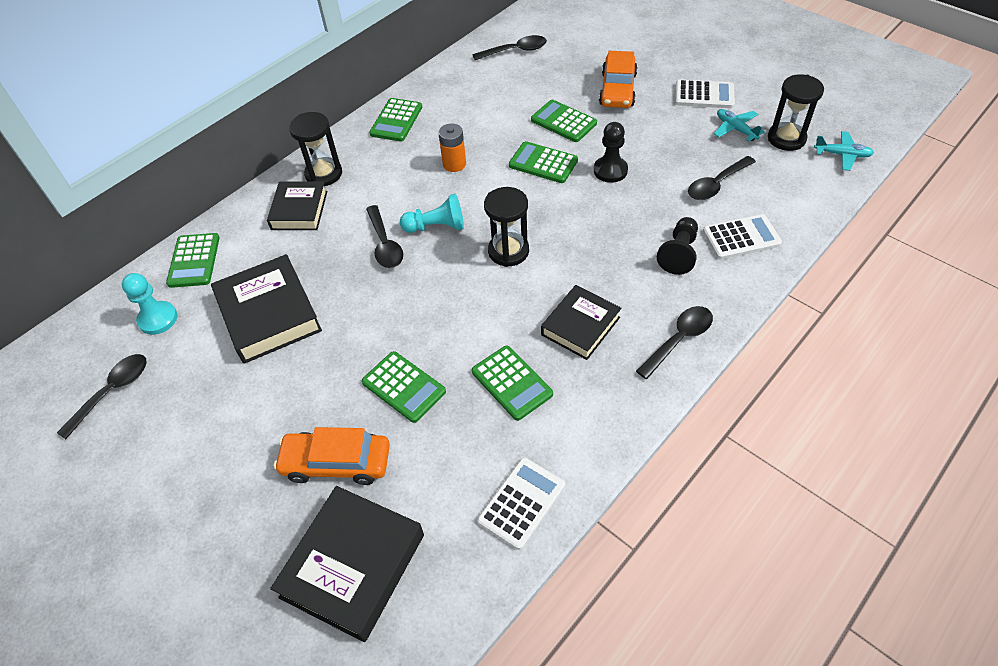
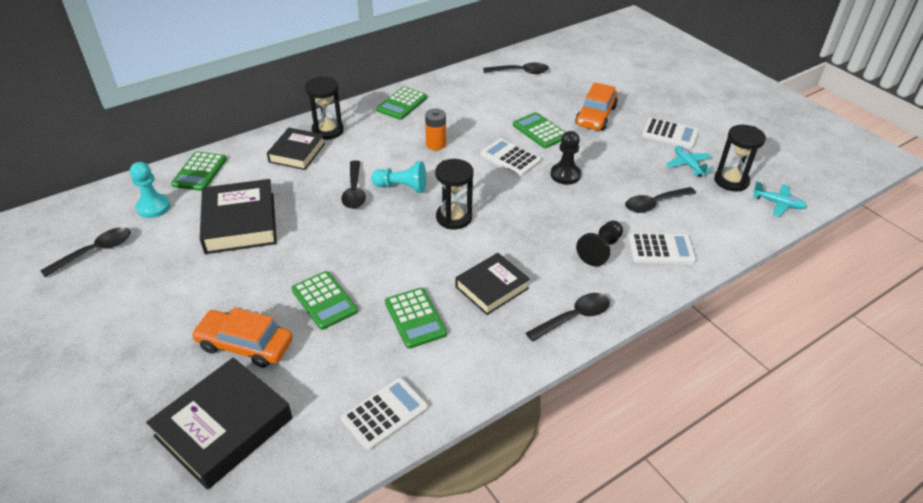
camera: 10 degrees right, 10 degrees down
green calculator [509,141,578,183] -> white calculator [480,138,541,176]

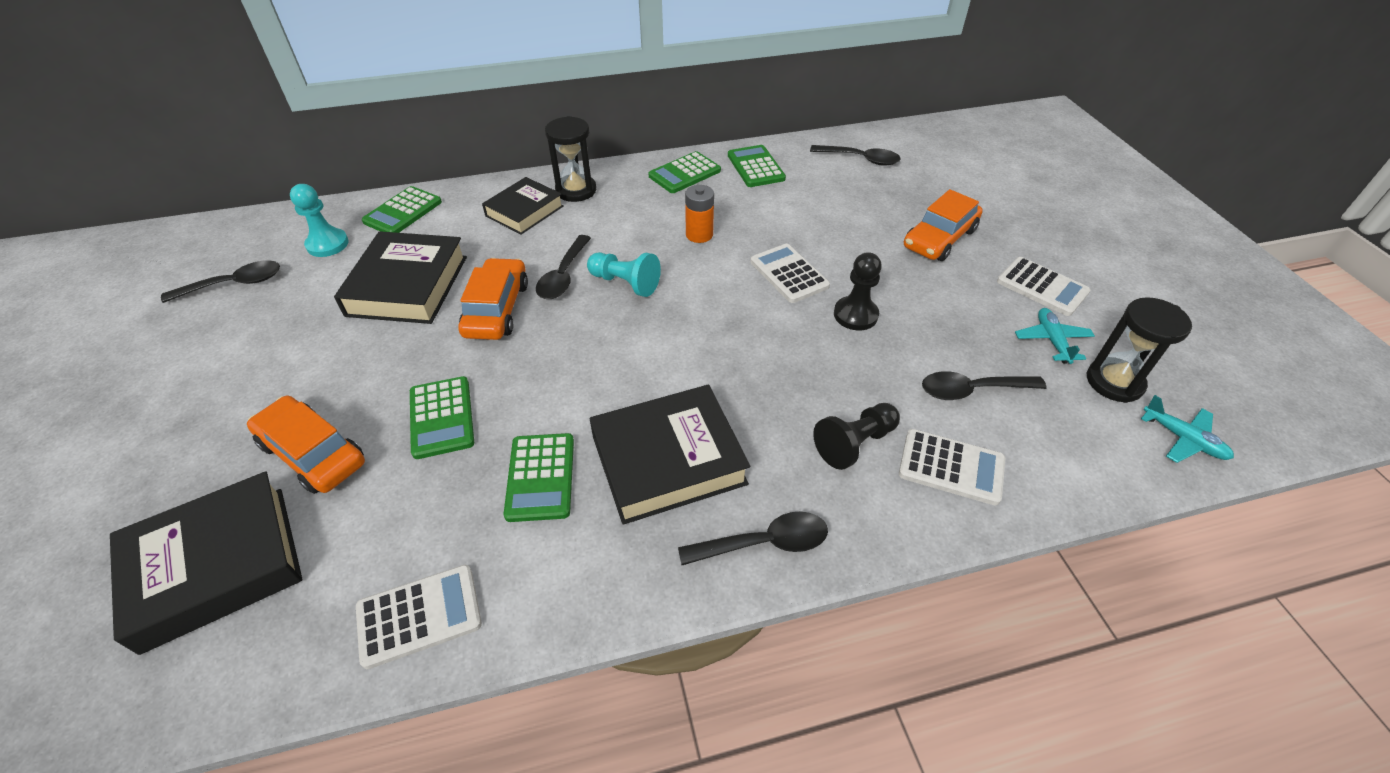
camera: 20 degrees right, 5 degrees up
black hourglass [435,159,473,229] -> none
black book [455,253,530,315] -> black book [590,385,751,525], size x1.53
green calculator [513,112,565,148] -> green calculator moved to [728,145,786,187]
none -> orange car [458,258,528,340]

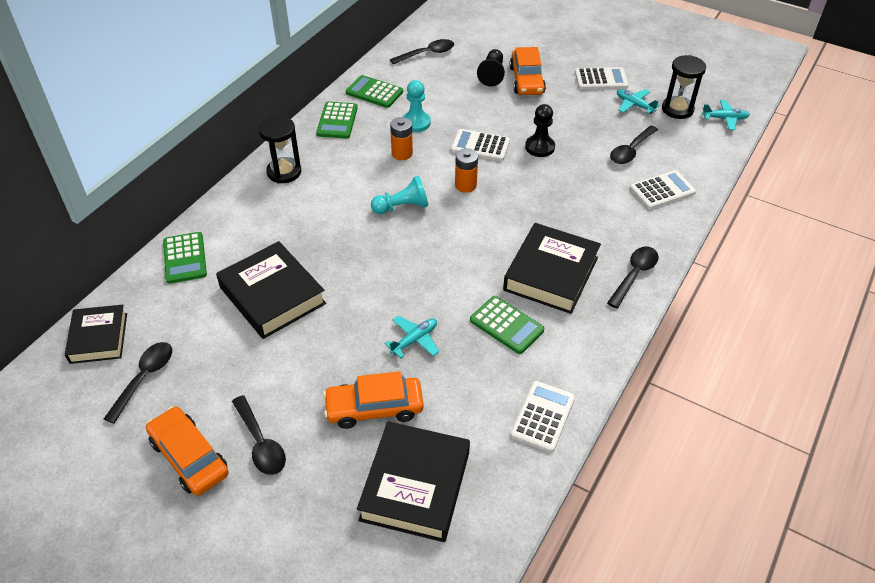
camera: 45 degrees left, 0 degrees up
turquoise pawn [290,184,349,257] -> turquoise pawn moved to [403,80,431,132]
green calculator [410,376,474,459] -> turquoise plane [384,316,439,358]
orange car [458,258,528,340] -> orange car moved to [146,406,229,496]
black book [482,177,564,235] -> black book moved to [65,305,127,364]
black spoon [536,235,591,299] -> black spoon moved to [232,395,286,475]
black pawn [813,403,900,470] -> black pawn moved to [477,49,505,86]
none -> orange battery [455,148,478,193]

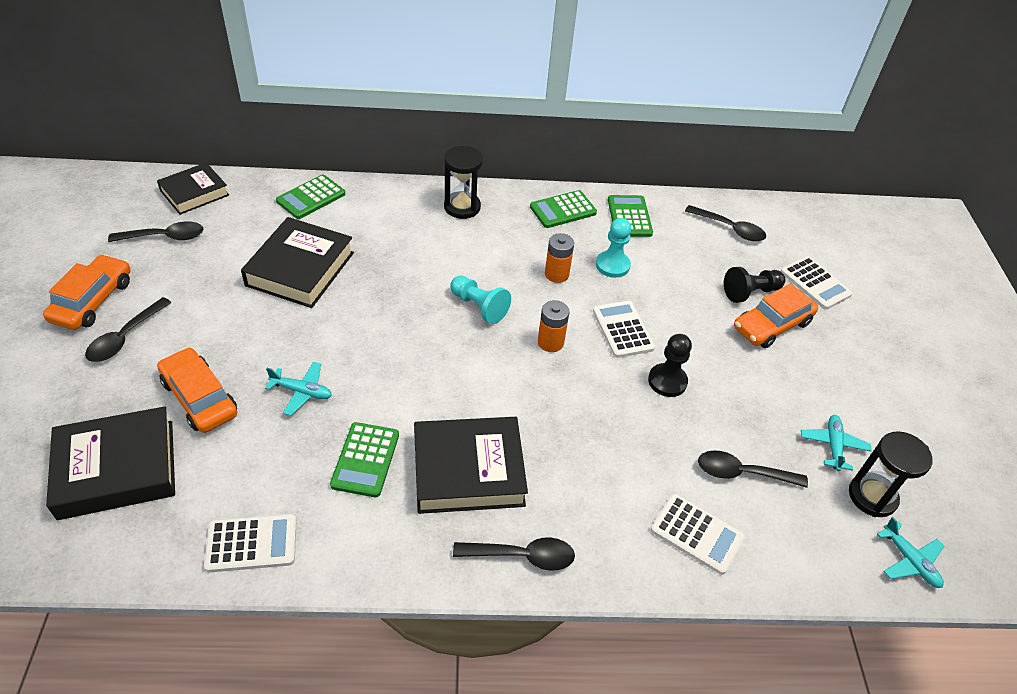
camera: 55 degrees right, 0 degrees up
white calculator [575,67,629,90] -> white calculator moved to [781,256,852,310]

